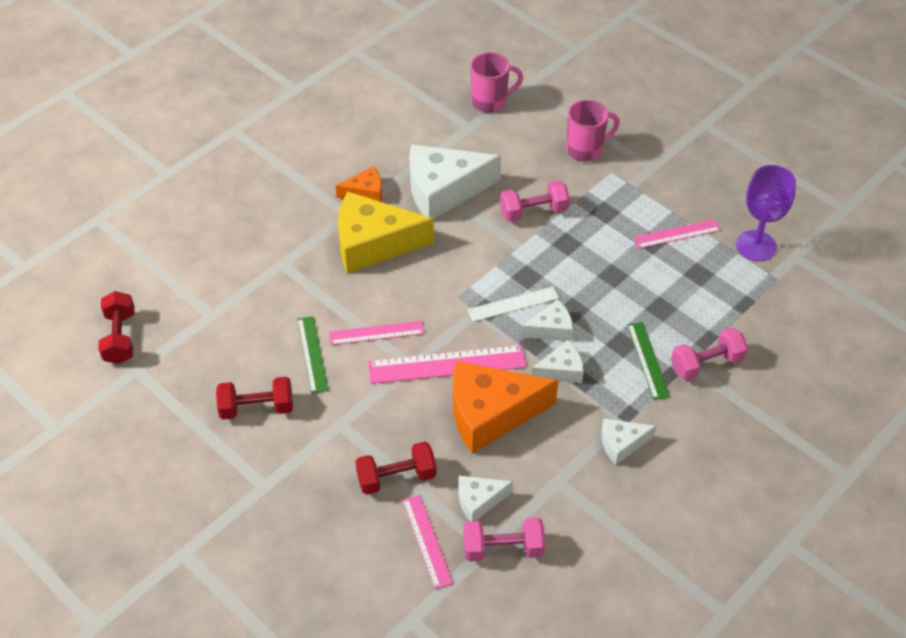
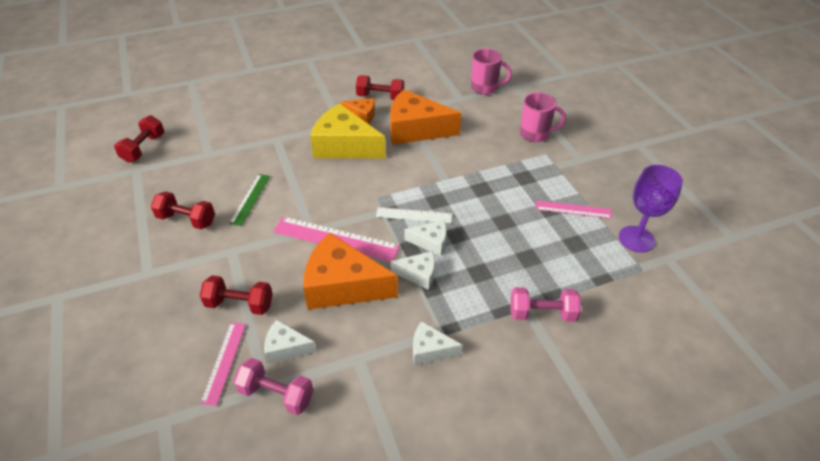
camera: 25 degrees right, 5 degrees down
pink ruler [329,321,424,345] -> none
white cheese [410,144,501,219] -> orange cheese [390,89,461,145]
pink dumbbell [500,180,570,222] -> none
green ruler [627,322,670,400] -> none
none -> red dumbbell [356,75,404,100]

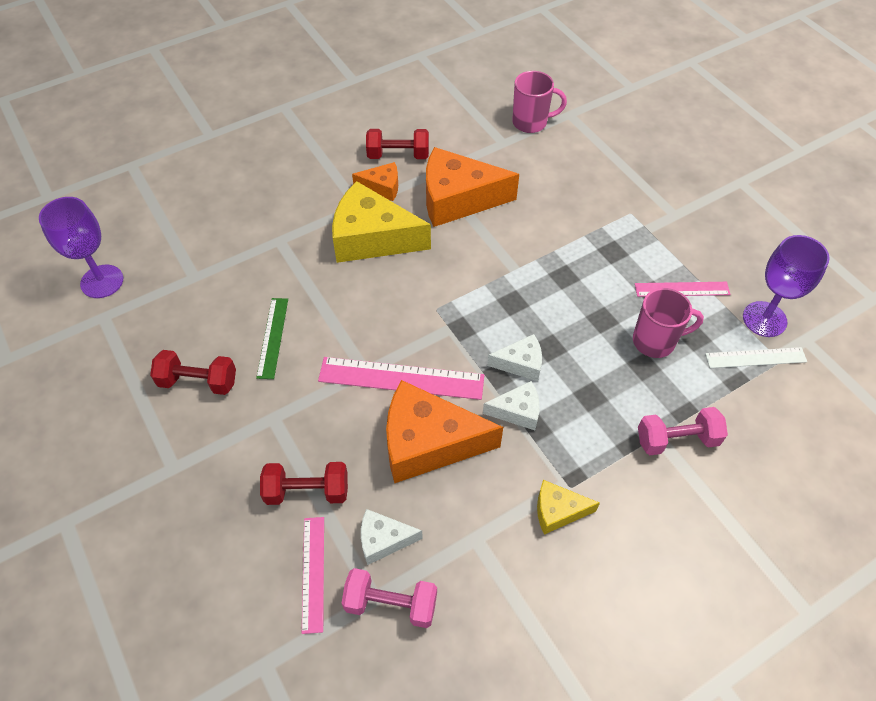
camera: 10 degrees left, 10 degrees up
red dumbbell [114,115,165,163] -> purple goblet [39,197,123,298]
white ruler [376,207,452,223] -> white ruler moved to [705,347,807,368]
white cheese [413,321,463,365] -> yellow cheese [537,480,600,535]
pink mug [520,93,566,142] -> pink mug moved to [633,288,704,358]

